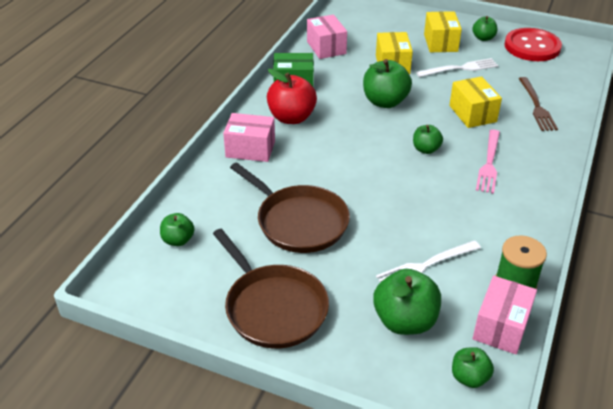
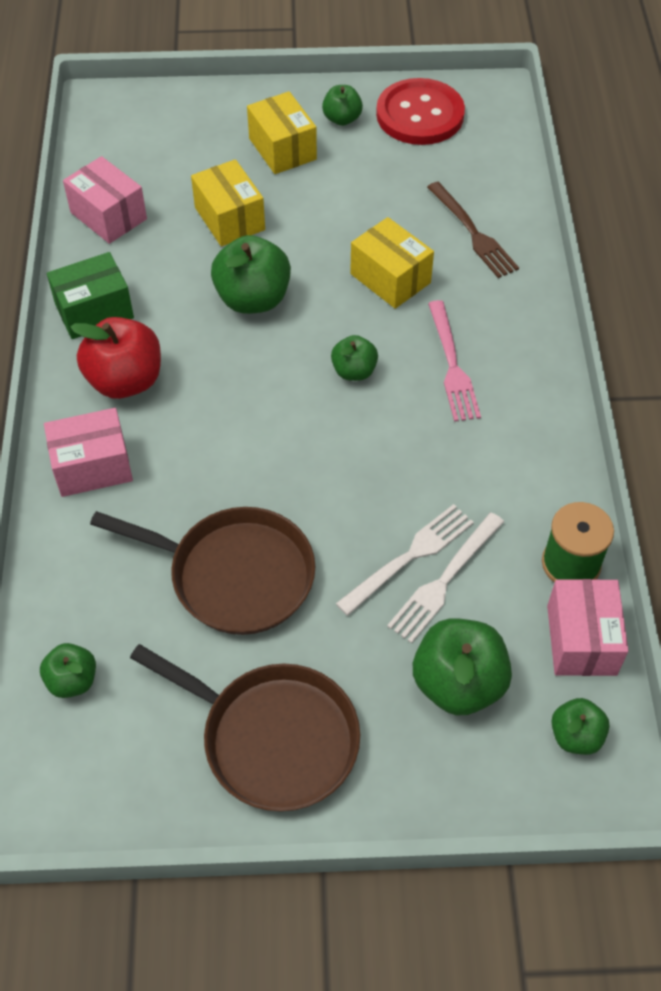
camera: 25 degrees left, 15 degrees up
white fork [416,58,499,77] -> white fork moved to [336,504,474,616]

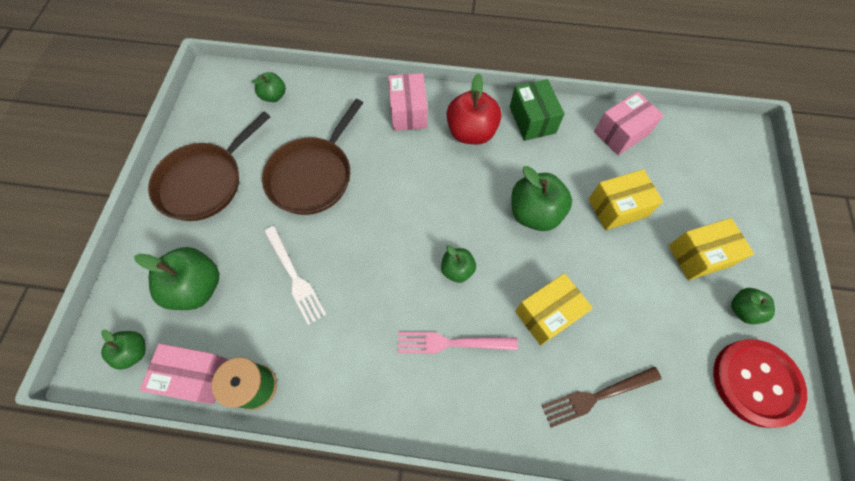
camera: 100 degrees right, 10 degrees up
white fork [387,512,504,643] -> none

